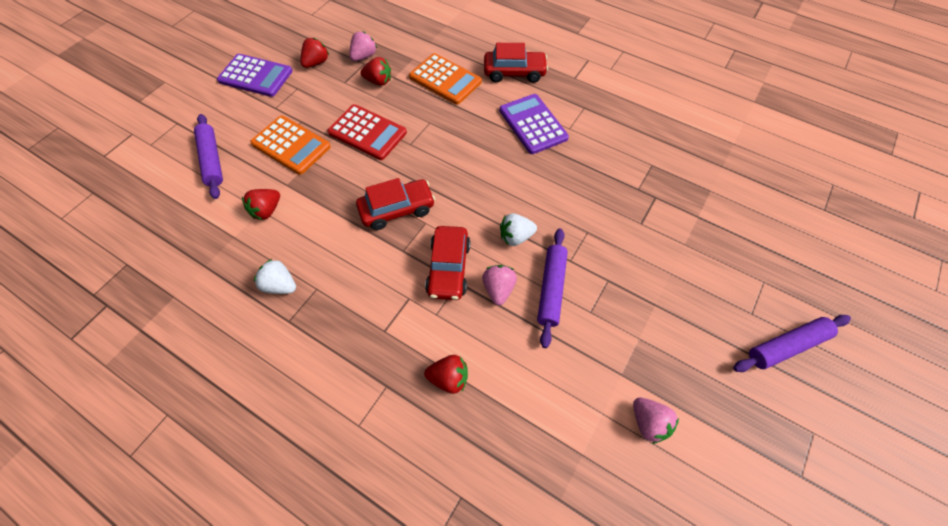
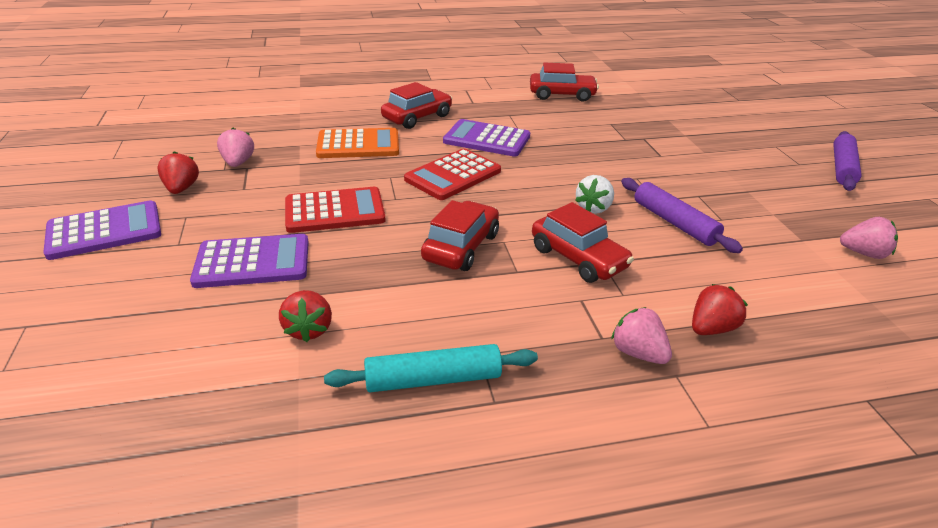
camera: 45 degrees left, 25 degrees down
purple rolling pin [194,114,223,199] -> none
orange calculator [250,116,331,175] -> purple calculator [190,234,309,288]
white strawberry [254,259,296,294] -> turquoise rolling pin [324,344,538,392]
red strawberry [360,57,391,86] -> none
pink strawberry [482,265,517,305] -> pink strawberry moved to [611,307,672,364]
none -> red calculator [404,149,501,200]
none -> red car [530,62,599,102]

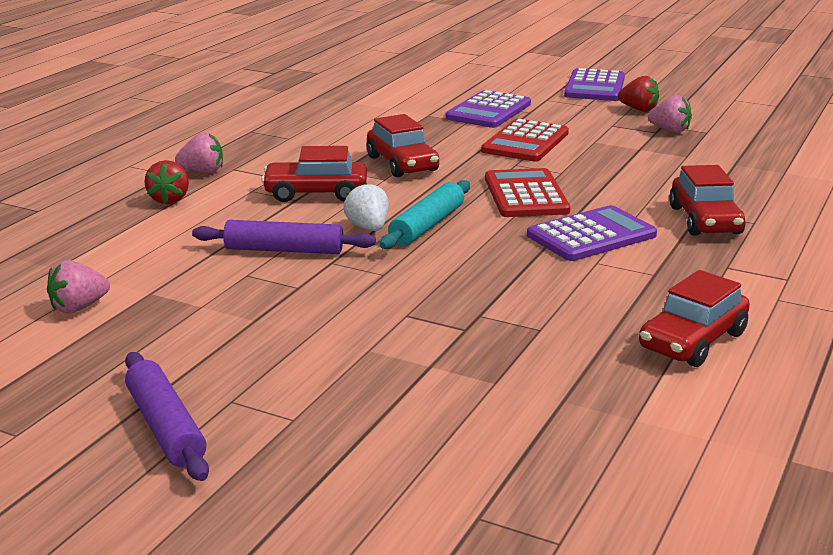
camera: 130 degrees right, 10 degrees down
red strawberry [279,290,332,342] -> none
orange calculator [316,128,399,158] -> none
turquoise rolling pin [324,344,538,392] -> turquoise rolling pin moved to [380,180,470,249]

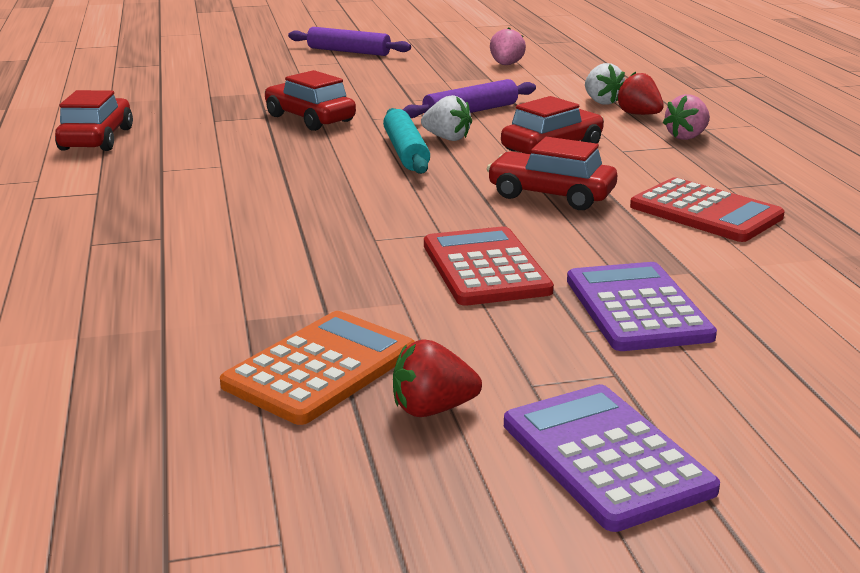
camera: 140 degrees right, 0 degrees up
red calculator [485,168,571,217] -> red calculator moved to [630,177,785,242]
purple calculator [527,205,657,261] -> none
pink strawberry [648,95,692,133] -> orange calculator [220,311,415,425]
red car [669,165,746,236] -> red car moved to [265,70,356,131]
none -> white strawberry [585,63,625,105]

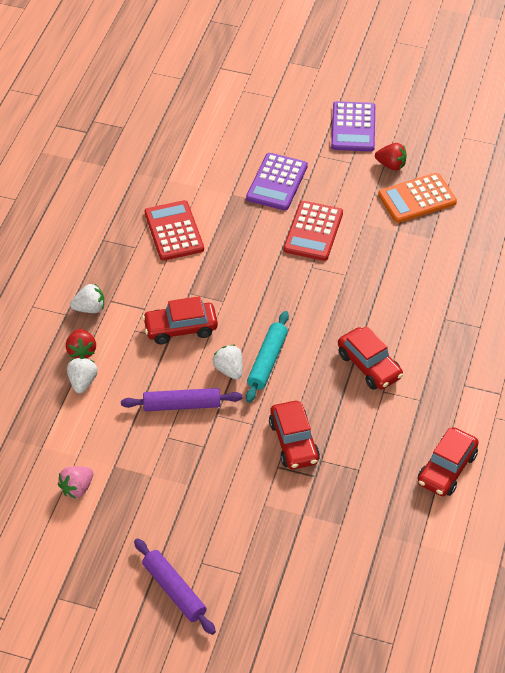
camera: 150 degrees left, 25 degrees up
red car [487,137,617,210] -> red car moved to [338,326,403,390]
pink strawberry [663,94,710,140] -> white strawberry [70,284,104,313]

